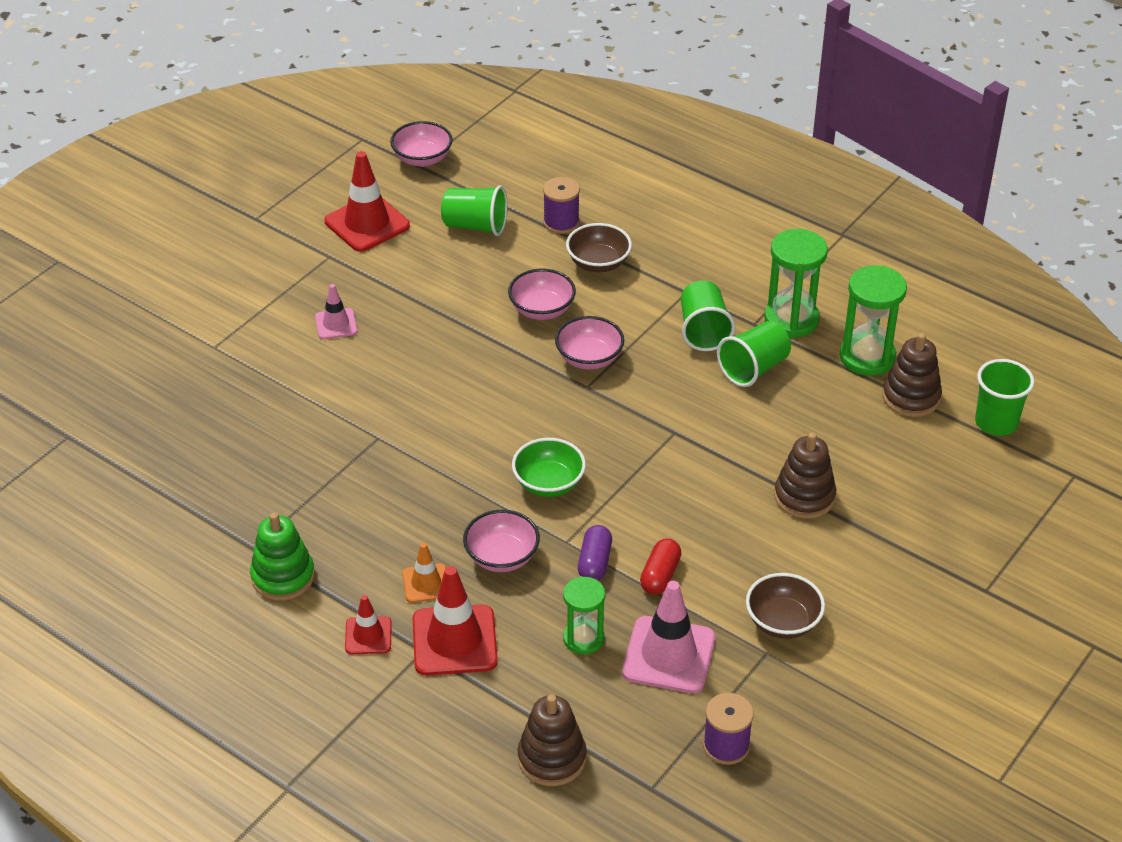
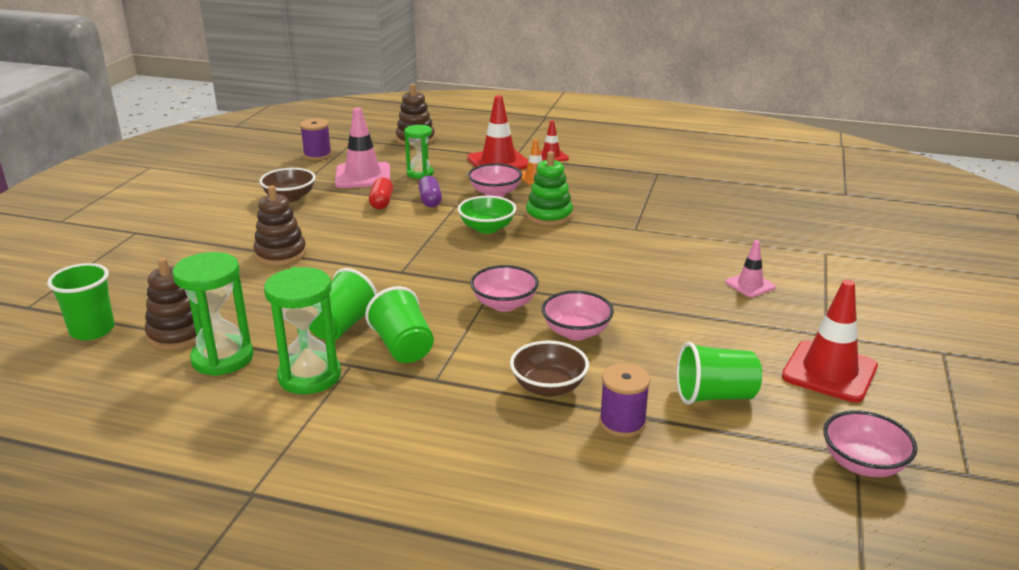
camera: 160 degrees right, 15 degrees down
green stacking toy [250,512,315,601] -> green stacking toy moved to [526,151,573,226]

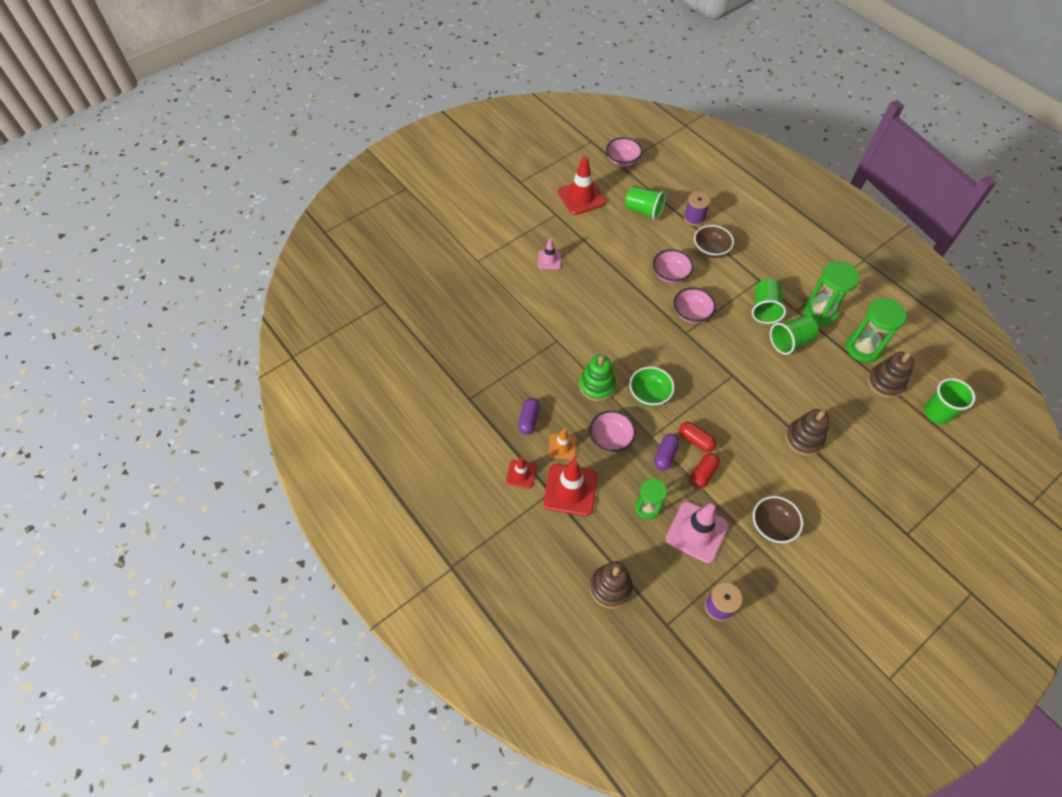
camera: 145 degrees left, 30 degrees up
none -> purple capsule [518,398,540,435]
none -> red capsule [679,422,717,452]

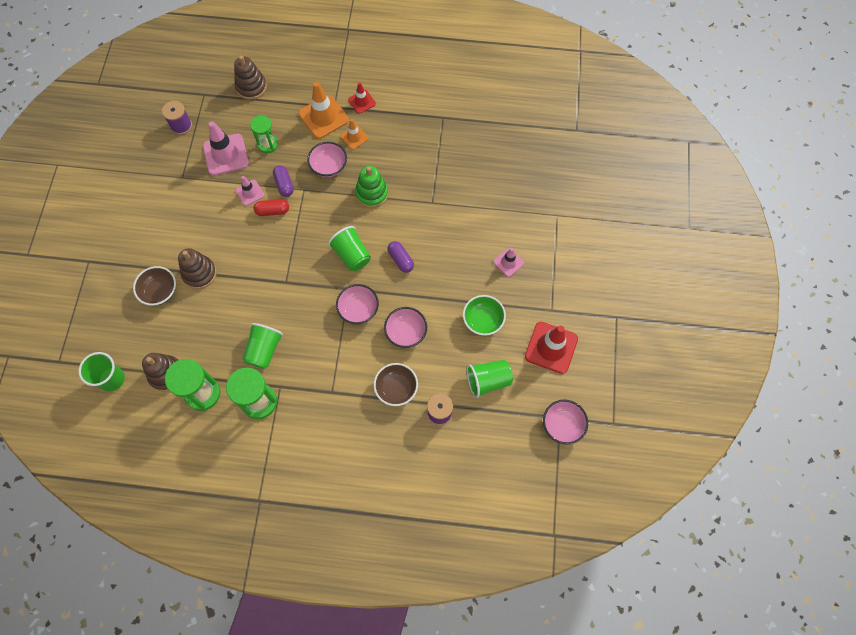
camera: 135 degrees right, 10 degrees up
purple capsule [518,398,540,435] -> purple capsule moved to [387,241,414,273]
red traffic cone [543,459,598,516] -> orange traffic cone [298,82,349,139]
green bowl [629,367,675,406] -> green bowl moved to [463,295,506,336]
red capsule [690,453,720,489] -> pink traffic cone [236,176,264,206]
green cup [752,279,786,324] -> green cup moved to [328,226,371,271]
brown bowl [753,496,803,543] -> brown bowl moved to [133,266,176,306]

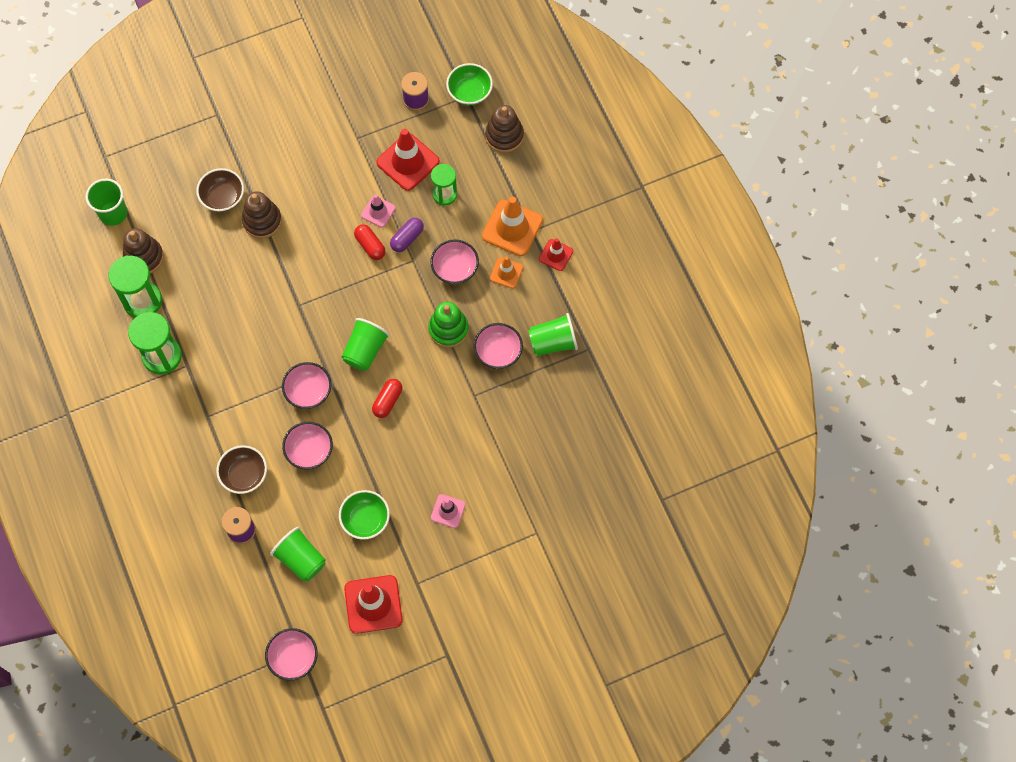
camera: 60 degrees right, 0 degrees up
pink traffic cone [203,121,249,176] -> red traffic cone [376,129,440,191]
green cup [242,323,283,369] -> green cup moved to [528,313,578,356]
purple capsule [387,241,414,273] -> red capsule [372,379,402,418]
none -> green bowl [446,63,493,105]
none -> pink bowl [474,323,523,369]

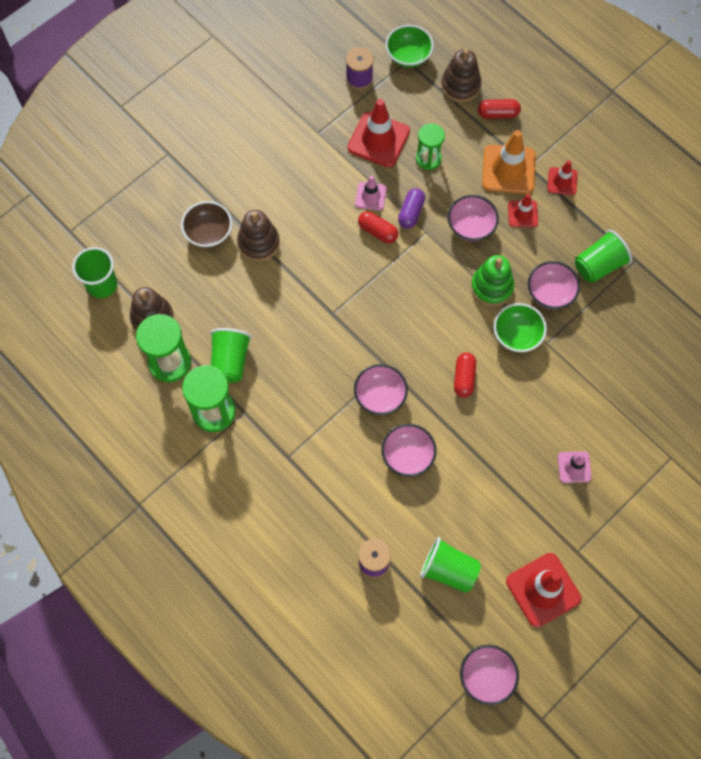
camera: 20 degrees left, 0 degrees up
brown bowl [216,445,267,494] -> none
green bowl [339,490,390,540] -> green bowl moved to [494,303,547,352]
green cup [342,318,390,371] -> green cup moved to [210,328,252,383]
orange traffic cone [490,256,523,288] -> red traffic cone [508,194,538,227]
none -> red capsule [478,99,521,119]

